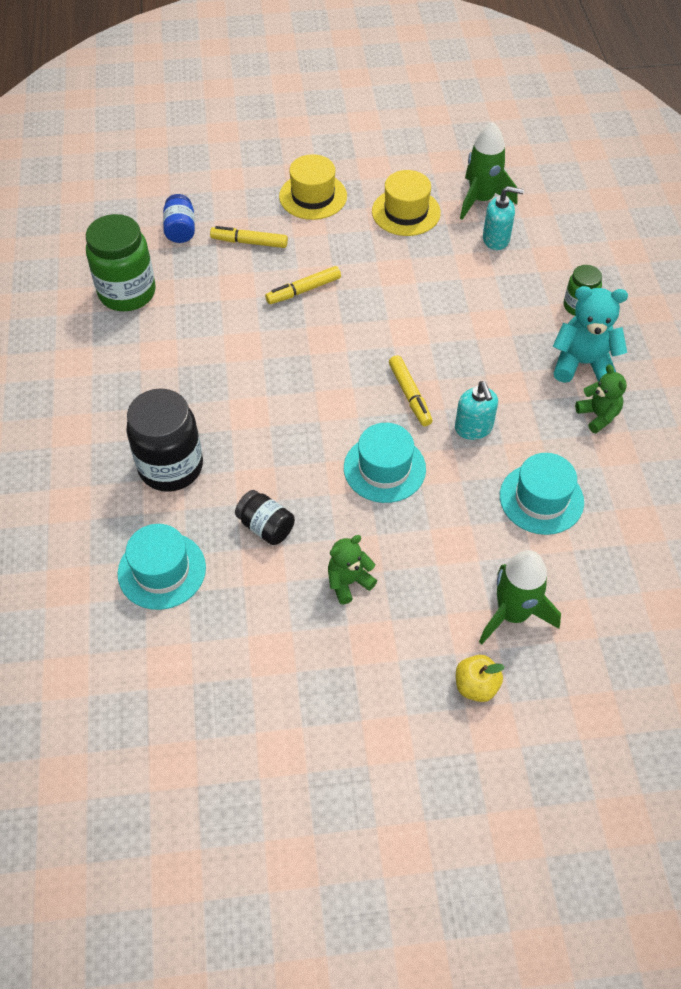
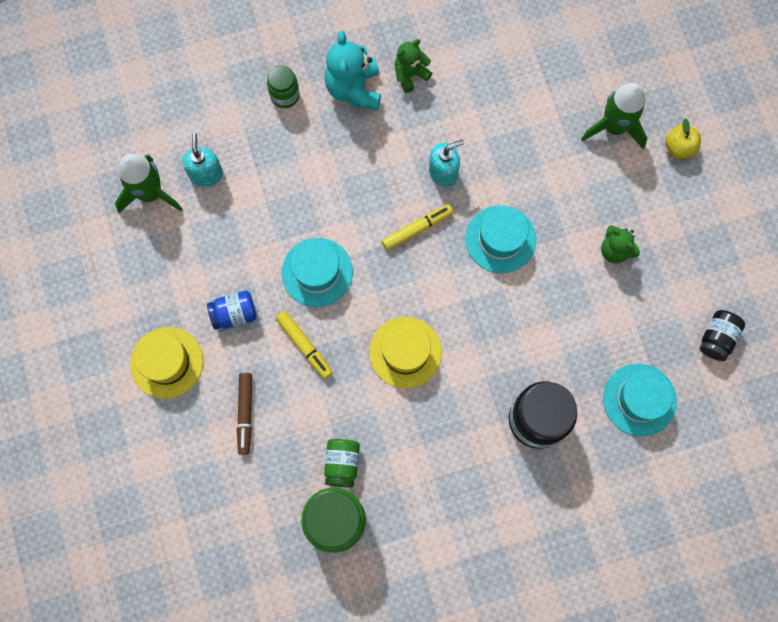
camera: 100 degrees left, 20 degrees up
blue jar [163,194,195,243] -> blue jar moved to [207,291,256,330]
yellow marker [210,226,288,248] -> brown marker [237,373,252,455]
black jar [235,490,295,545] -> black jar moved to [700,310,745,361]
yellow hat [372,170,441,236] -> yellow hat moved to [369,317,442,388]
turquoise hat [500,453,584,535] -> turquoise hat moved to [282,238,353,307]
none -> green jar [324,439,360,487]

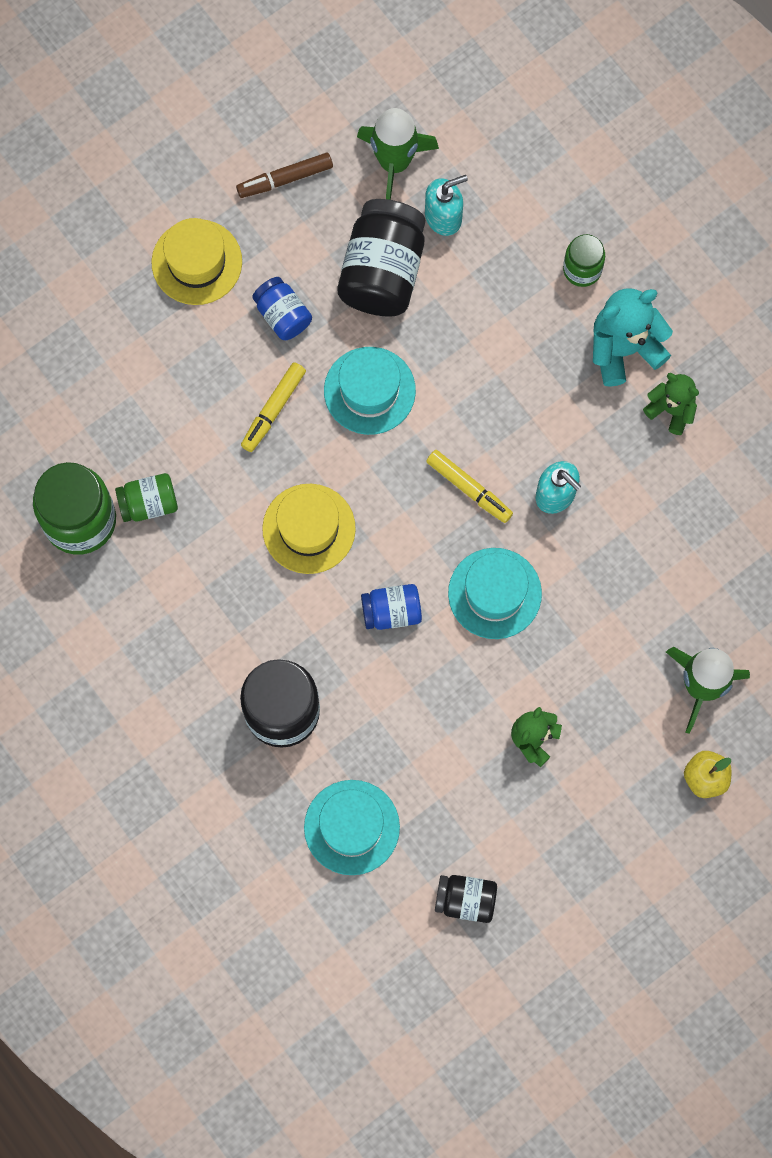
camera: 70 degrees right, 0 degrees up
brown marker [237,373,252,455] -> brown marker moved to [236,153,333,198]
none -> black jar [338,199,425,317]
none -> blue jar [361,584,422,630]

